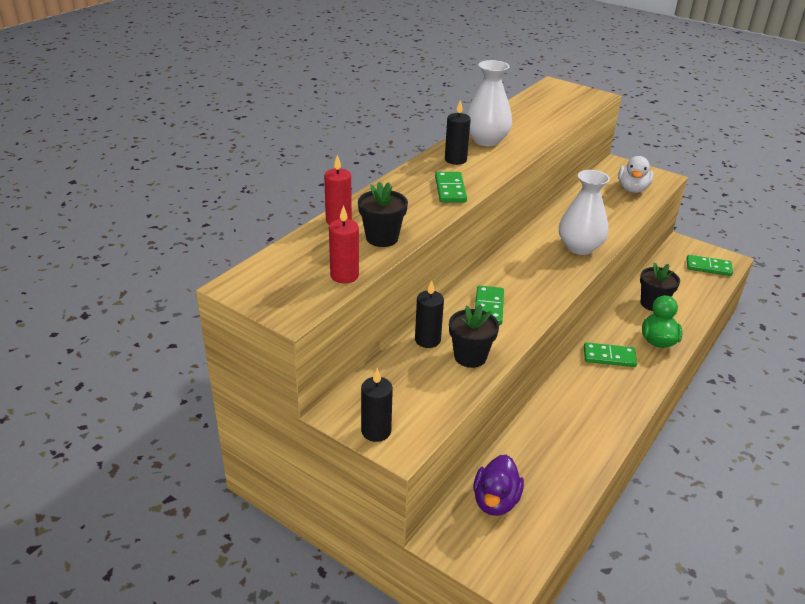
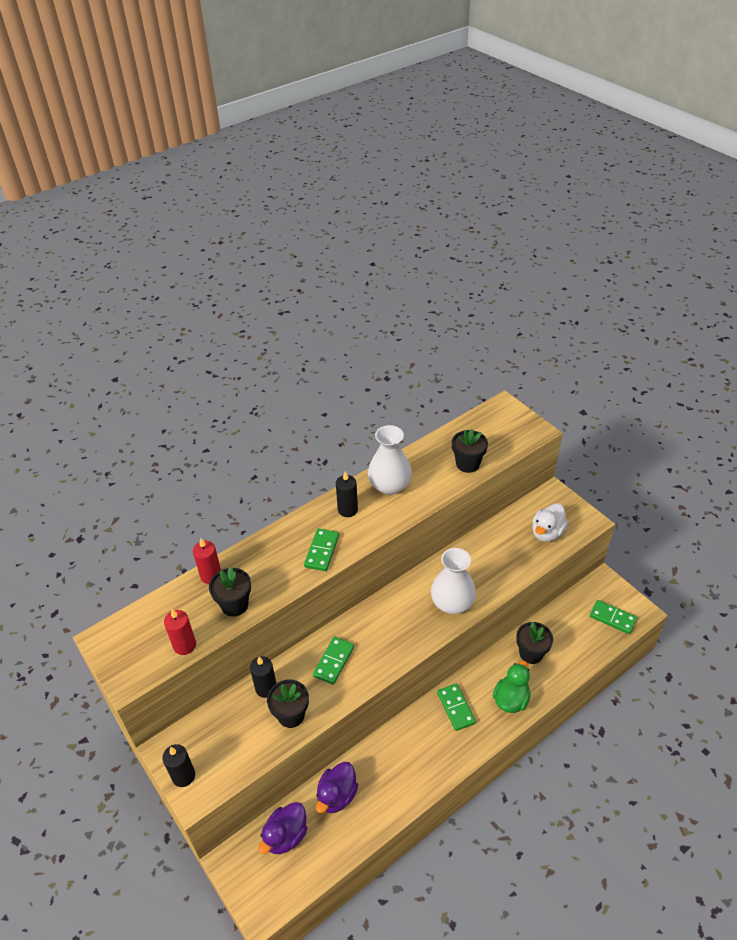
camera: 20 degrees right, 10 degrees up
green domino [584,342,637,367] -> green domino turned 45 degrees clockwise [437,683,476,731]
none -> purple duck [316,762,358,813]
none -> black flower pot [452,429,488,473]

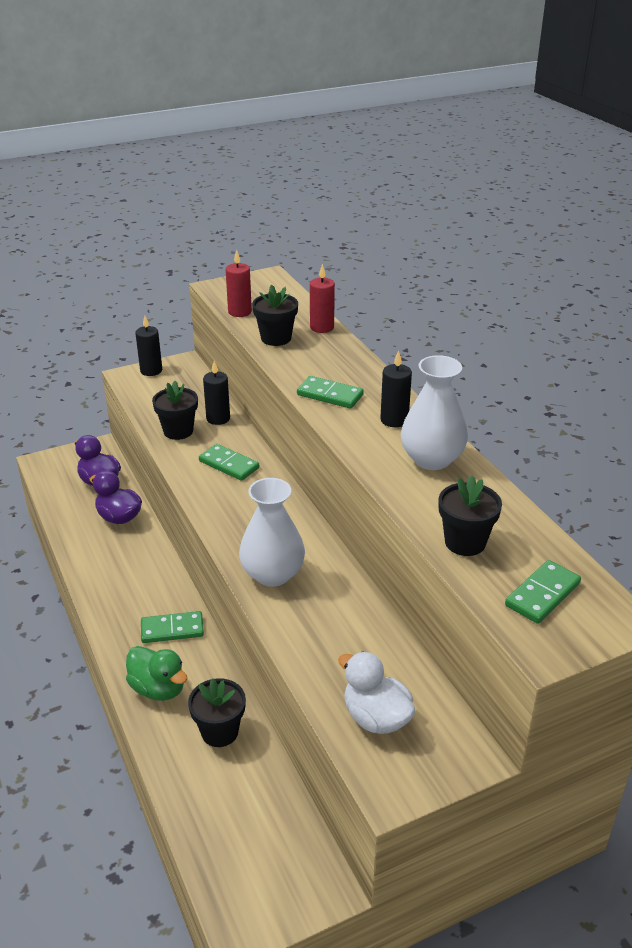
camera: 100 degrees right, 10 degrees down
green domino [590,600,637,634] -> green domino moved to [505,560,581,624]

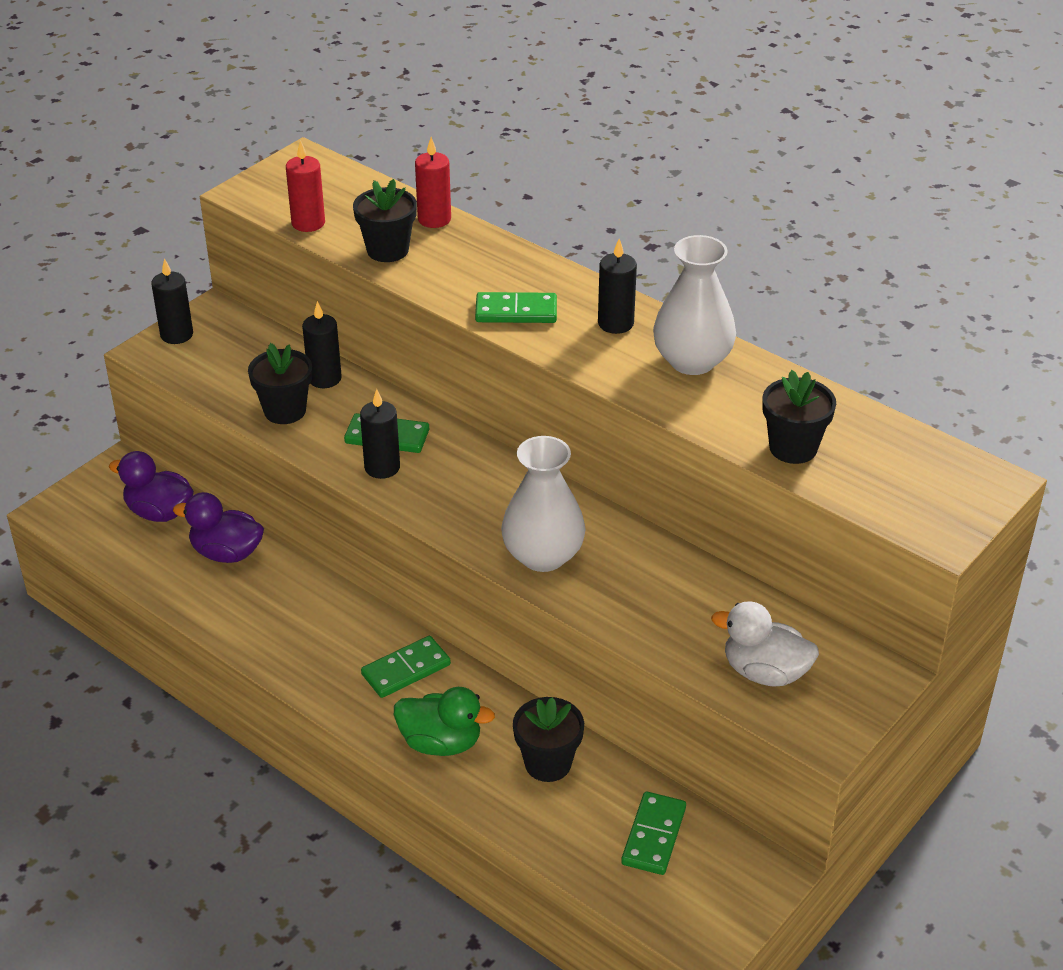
camera: 25 degrees left, 5 degrees up
green domino [505,560,581,624] -> green domino moved to [621,791,686,875]
none -> black candle [360,389,400,479]

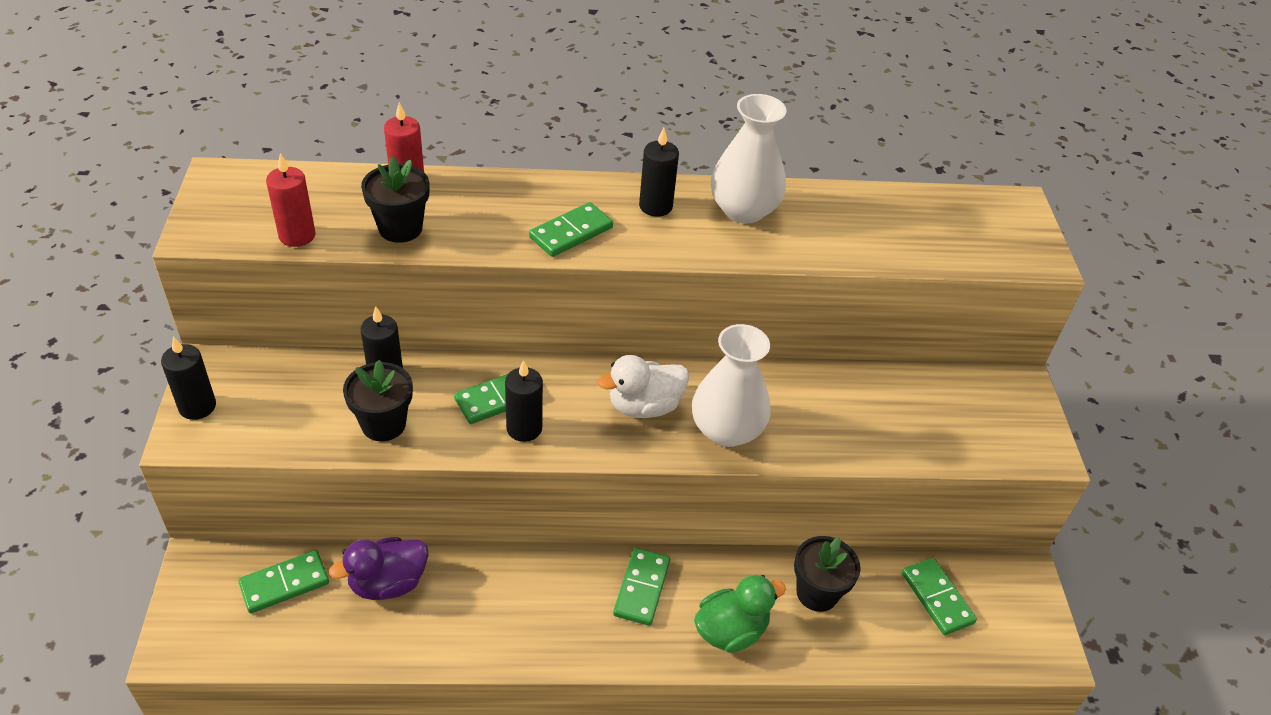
camera: 45 degrees left, 5 degrees up
purple duck [109,451,194,522] -> green domino [238,550,329,613]
white duck [711,601,819,687] -> white duck moved to [598,355,689,418]
black flower pot [762,370,836,464] -> none

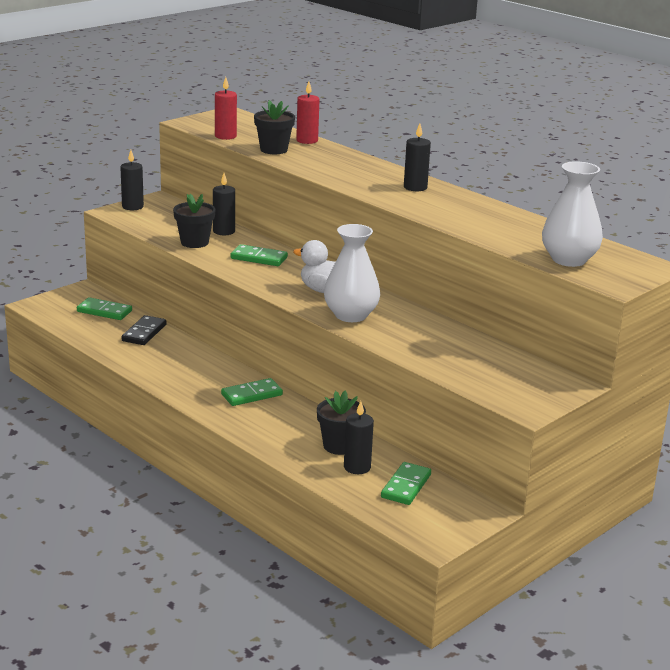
camera: 50 degrees right, 20 degrees down
purple duck [329,537,429,600] -> black domino [121,315,167,345]
black candle [505,360,543,442] -> black candle moved to [344,401,374,474]
green domino [529,202,613,257] -> none
green duck [694,575,786,653] -> none
white vase [711,94,786,224] -> white vase moved to [542,161,603,267]

